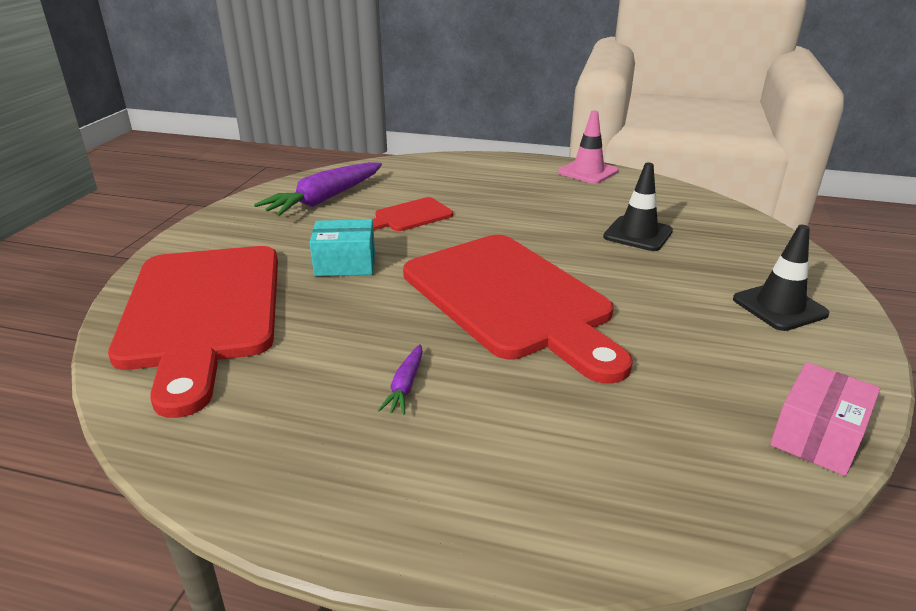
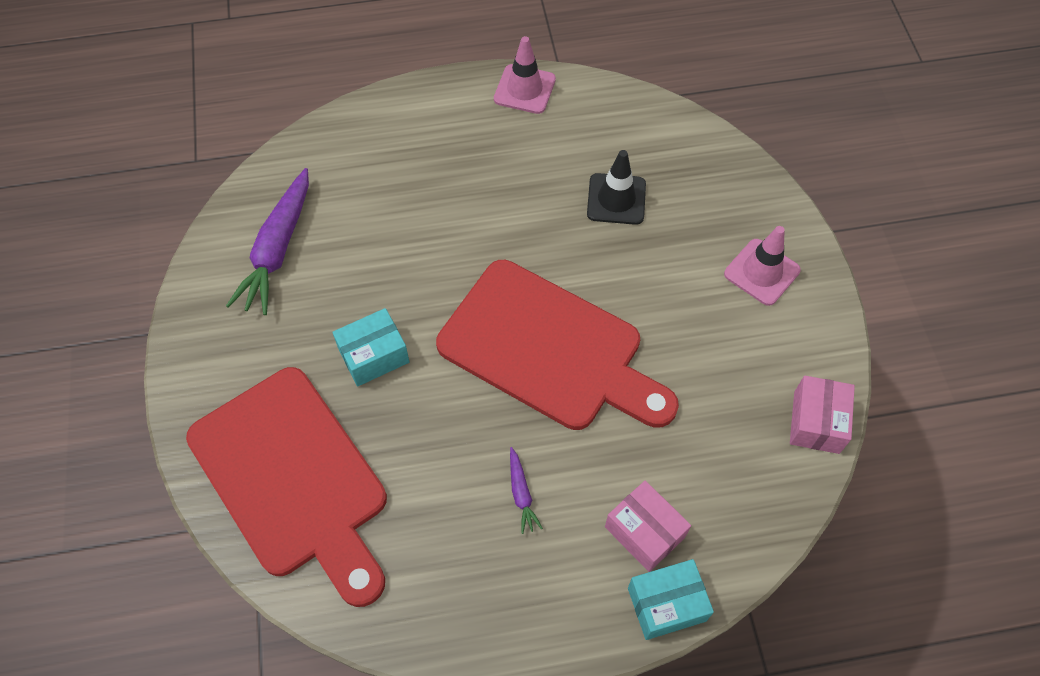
camera: 25 degrees left, 30 degrees up
red cutting board [372,197,453,231] -> none
black traffic cone [733,225,830,331] -> pink traffic cone [724,226,801,306]
none -> pink box [605,481,691,572]
none -> turquoise box [628,559,714,640]

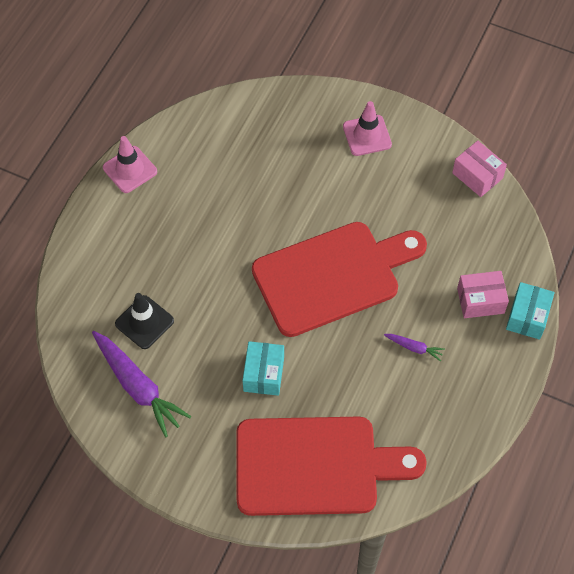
camera: 55 degrees left, 0 degrees up
black traffic cone [587,150,646,225] -> black traffic cone moved to [115,293,174,349]

